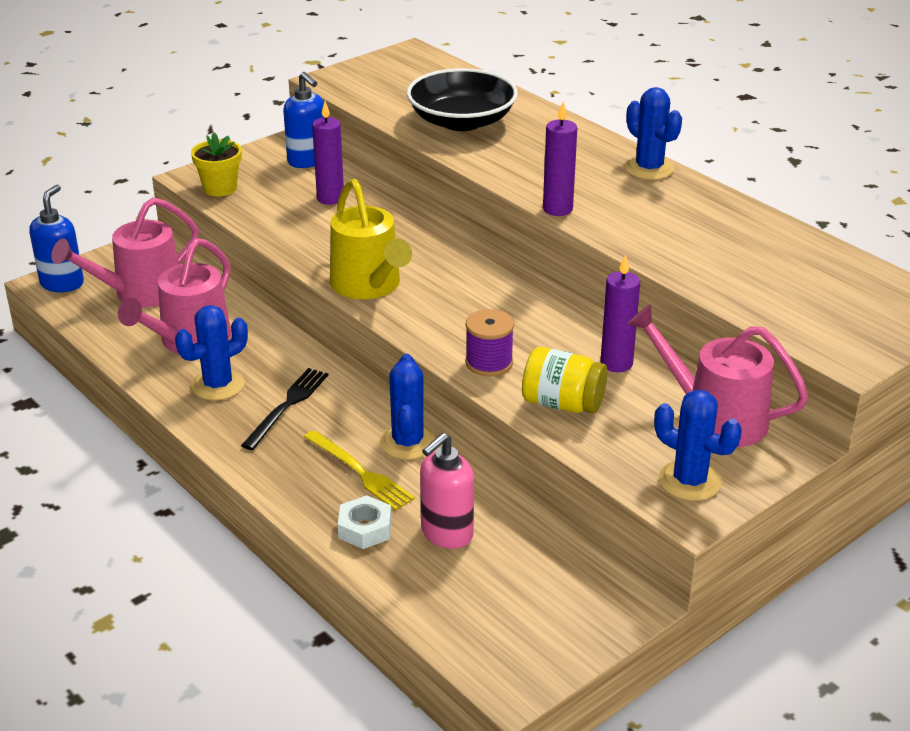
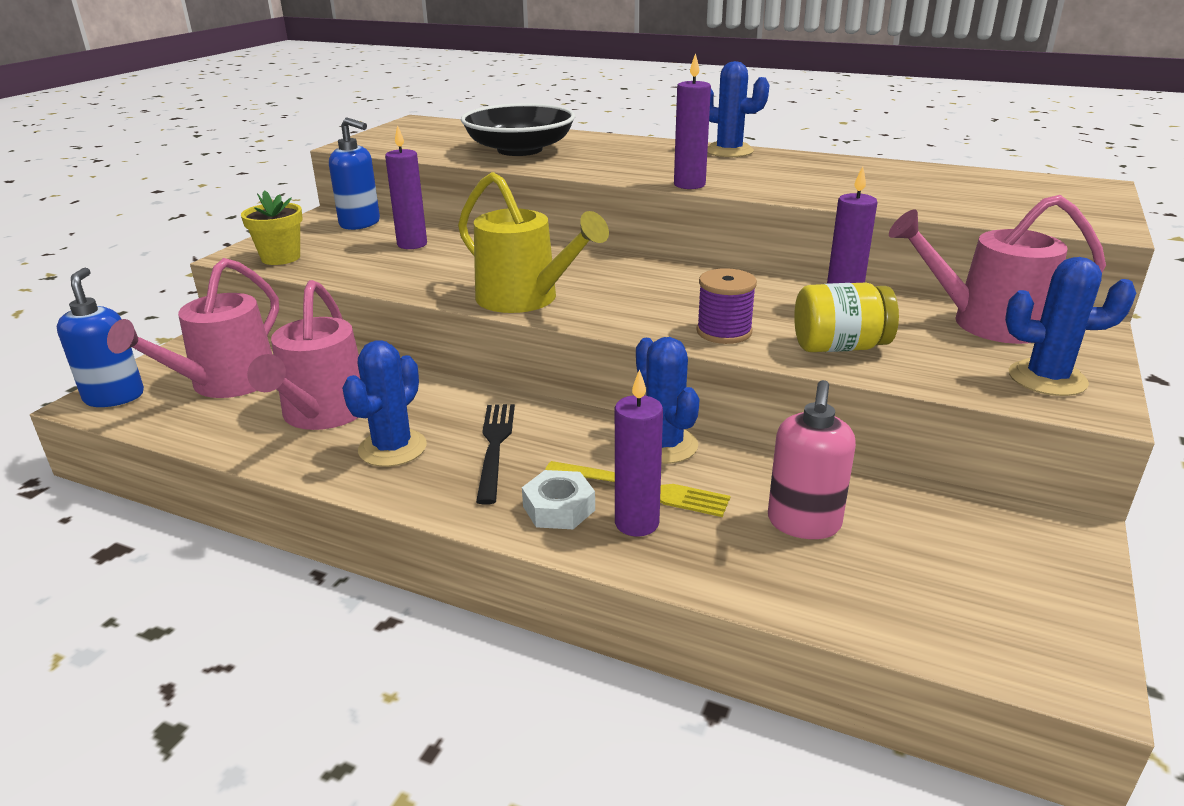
camera: 25 degrees left, 5 degrees down
white nut [338,495,391,549] -> white nut moved to [522,470,595,529]
none -> purple candle [615,369,663,536]

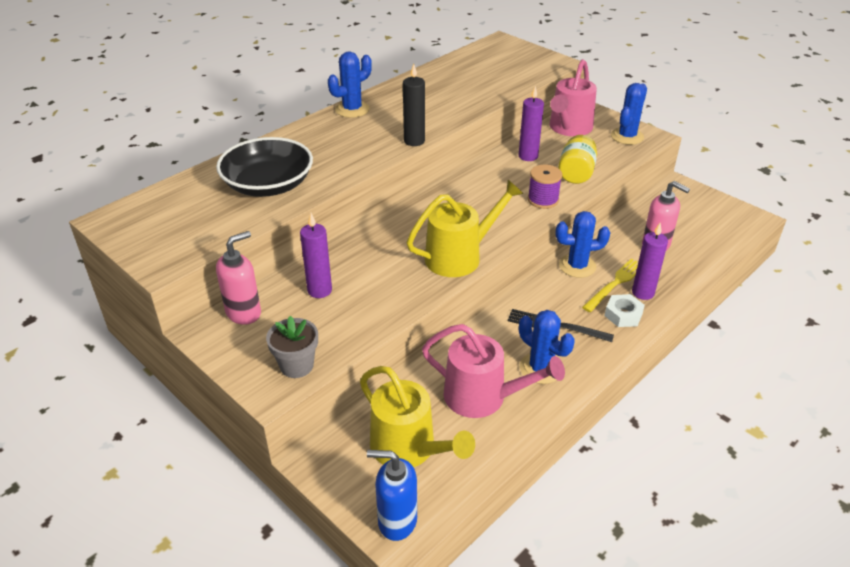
camera: 70 degrees left, 10 degrees up
pink watering can [107,258,279,398] -> yellow watering can [360,366,475,467]
yellow flower pot [241,190,303,265] -> grey flower pot [266,316,318,378]
blue soap dispenser [329,117,380,230] -> pink soap dispenser [216,231,261,325]
purple candle [674,53,711,189] -> black candle [403,64,425,146]

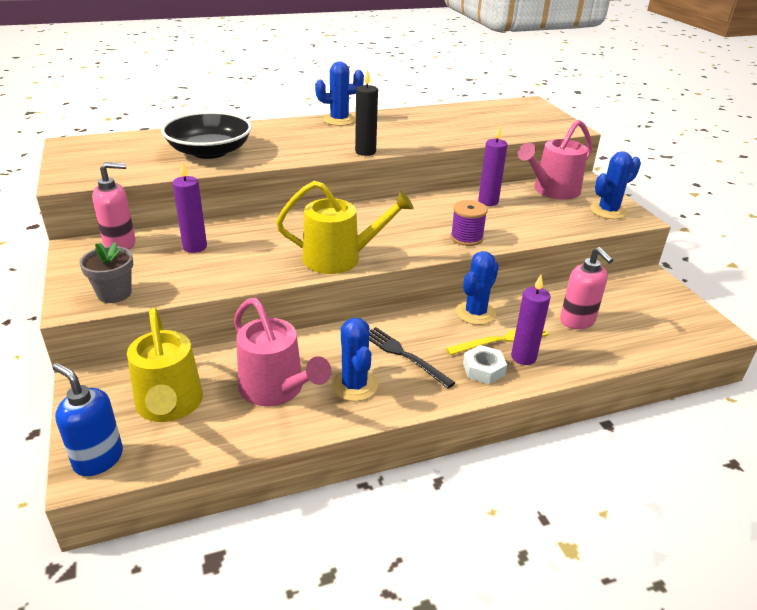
camera: 25 degrees right, 5 degrees down
blue cactus [556,211,610,278] -> blue cactus turned 75 degrees counterclockwise [456,251,499,325]
yellow jar [558,135,597,184] -> none

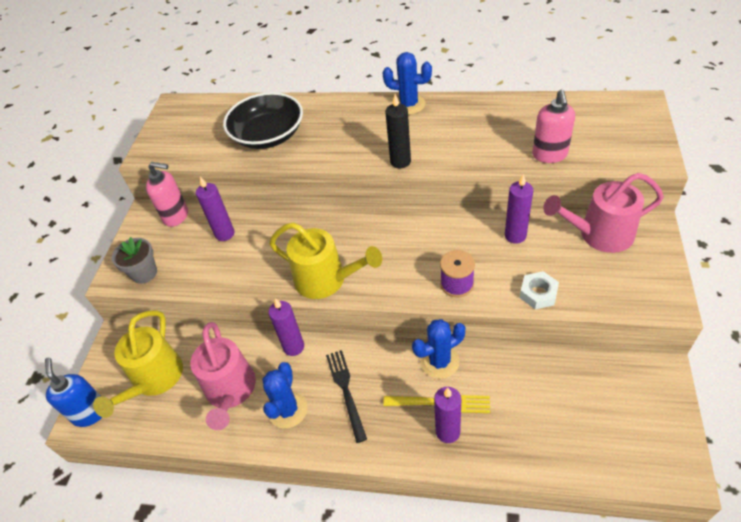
camera: 35 degrees right, 15 degrees up
white nut [463,345,507,384] -> white nut moved to [520,271,559,309]
pink soap dispenser [560,247,613,329] -> pink soap dispenser moved to [532,89,575,163]
blue cactus [590,151,641,219] -> none
none -> purple candle [268,298,304,356]

